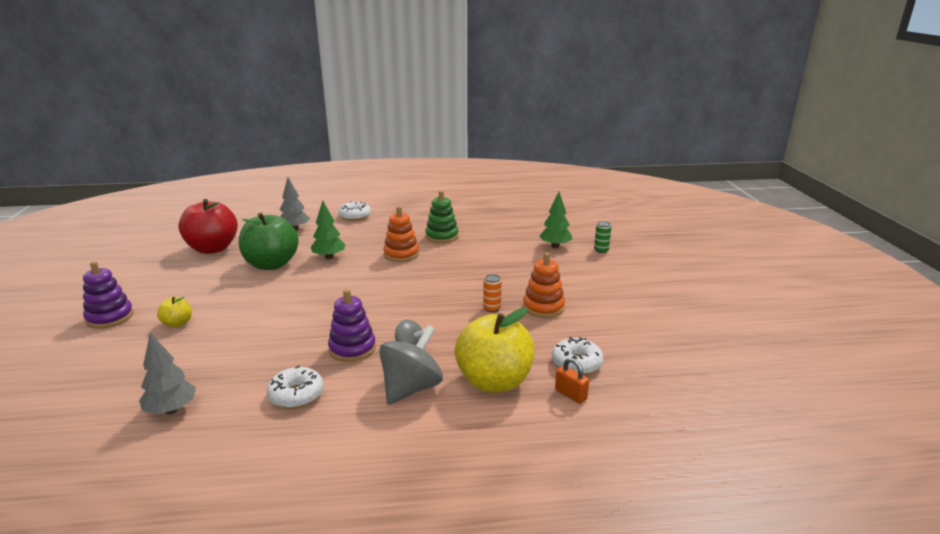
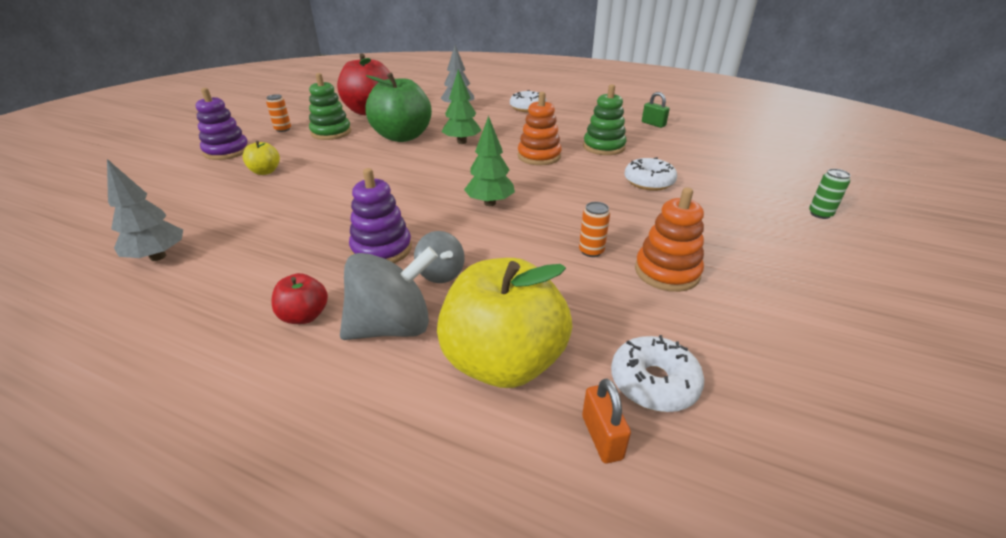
camera: 30 degrees right, 10 degrees up
white donut [267,365,324,409] -> white donut moved to [624,157,677,191]
green tree [539,192,572,248] -> green tree moved to [464,116,515,206]
none -> orange can [266,94,291,132]
none -> red apple [272,273,328,324]
none -> green stacking toy [309,73,351,140]
none -> green padlock [642,92,670,128]

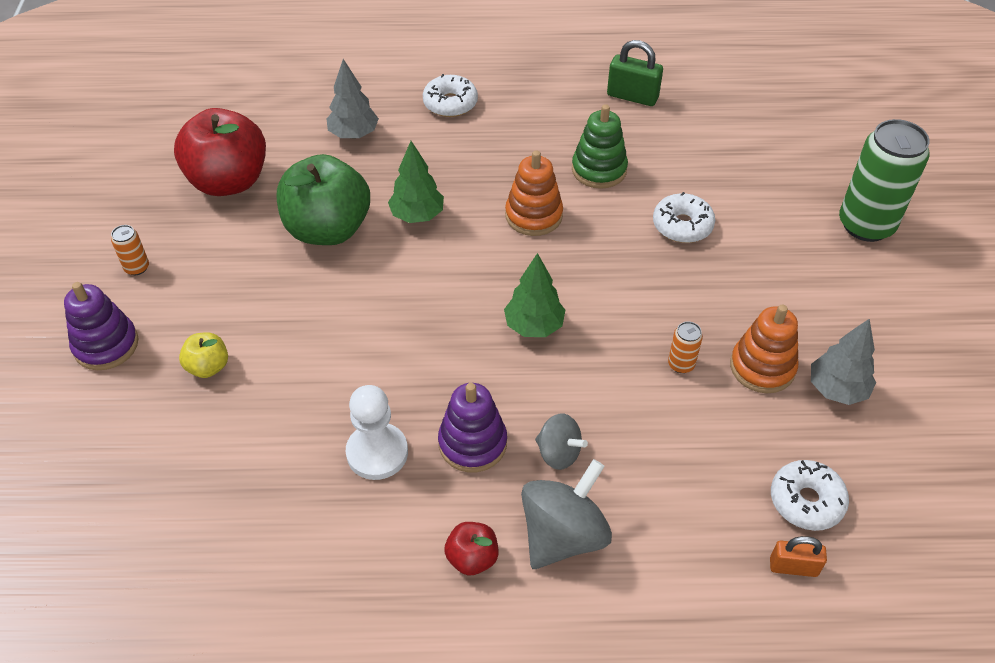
camera: 25 degrees left, 15 degrees up
grey tree [107,159,183,261] -> grey tree moved to [811,319,876,405]
green stacking toy [309,73,351,140] -> none
yellow apple [437,258,572,388] -> none
orange padlock [582,378,631,463] -> orange padlock turned 45 degrees counterclockwise [770,536,827,577]
green padlock [642,92,670,128] -> green padlock [607,40,663,106], size x1.52
green can [809,169,851,219] -> green can [839,119,930,242], size x2.36
none -> white pawn [346,385,408,480]

